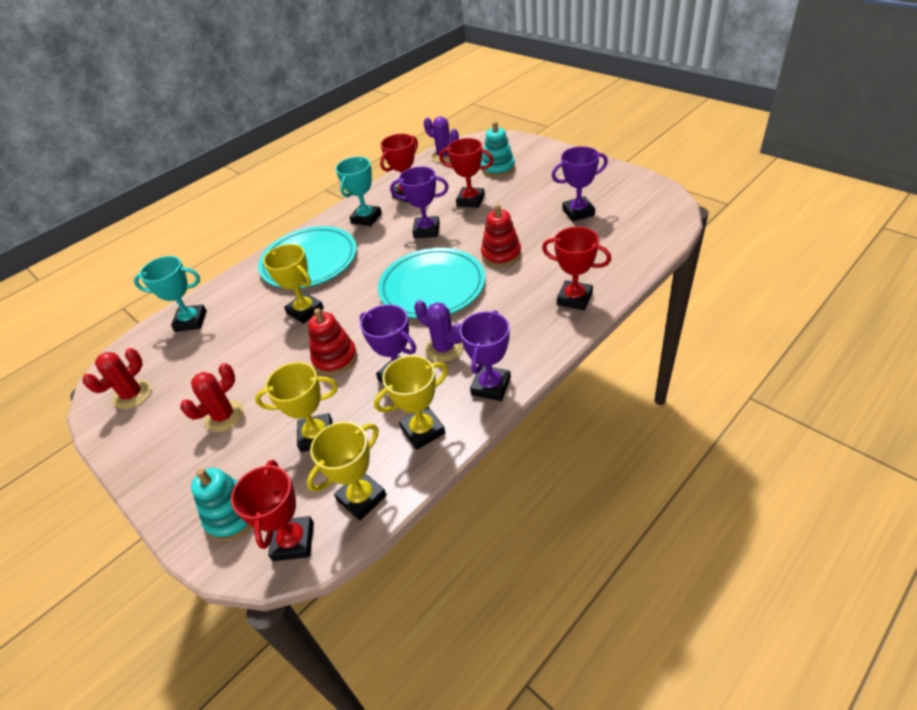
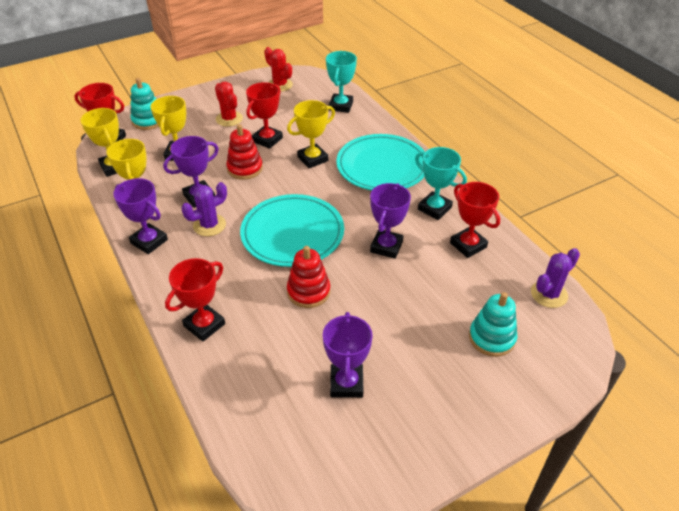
camera: 100 degrees right, 0 degrees up
red trophy [439,138,494,208] -> red trophy moved to [246,82,283,149]

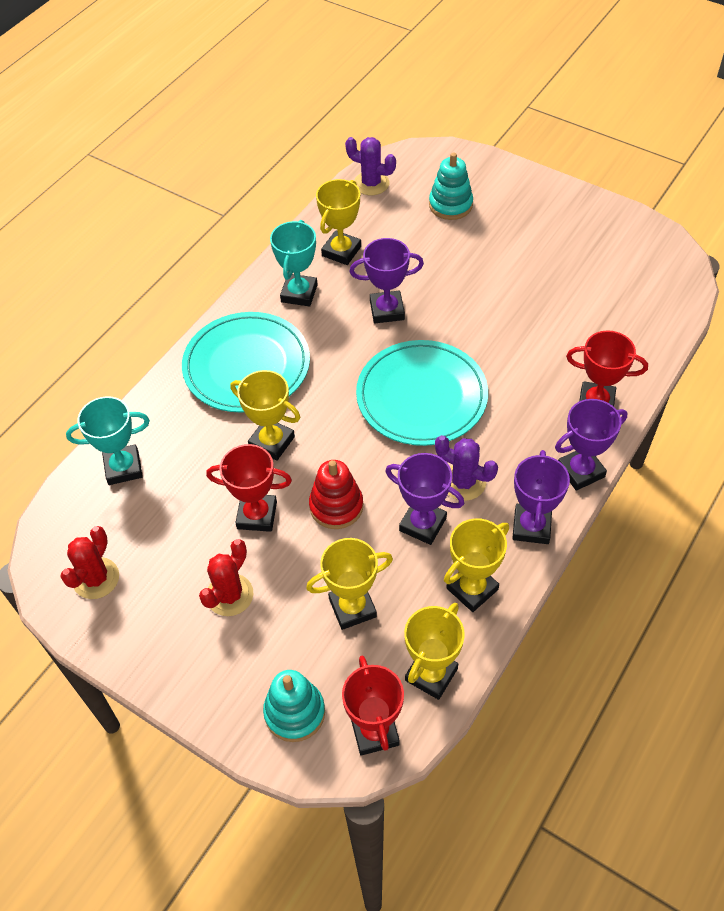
camera: 115 degrees left, 10 degrees up
red stacking toy [287,246,330,308] -> none
purple trophy [323,312,373,398] -> purple trophy moved to [555,399,627,491]
red trophy [450,182,500,258] -> yellow trophy [316,179,361,265]

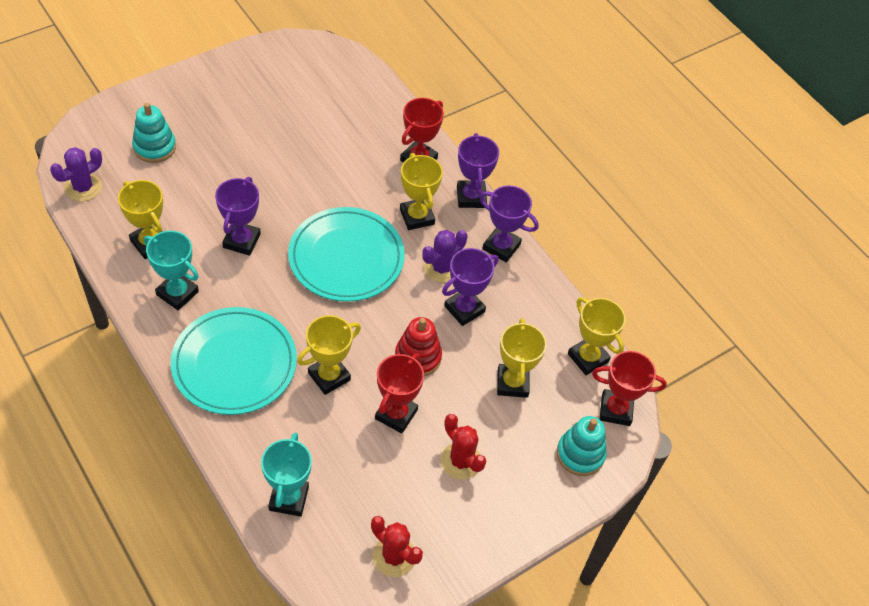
camera: 75 degrees left, 0 degrees up
yellow trophy [444,518,509,612] -> yellow trophy moved to [400,153,443,230]

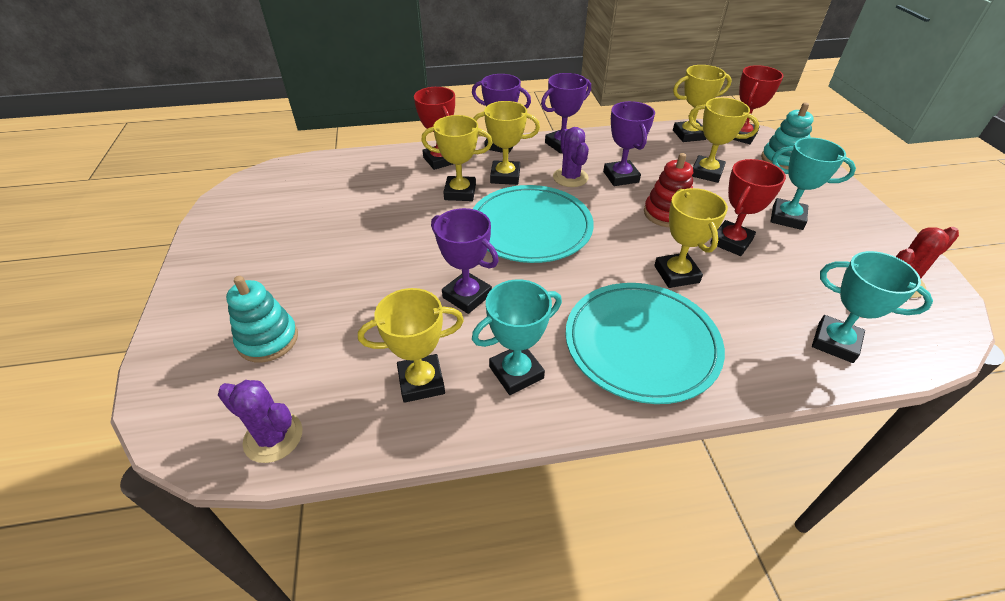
camera: 60 degrees left, 10 degrees down
purple cactus [50,147,102,201] -> purple cactus turned 45 degrees counterclockwise [218,380,303,463]
red trophy [375,353,424,433] -> red trophy turned 75 degrees clockwise [710,159,786,256]
red cactus [441,414,486,480] -> turquoise trophy [771,137,856,230]
none -> yellow trophy [421,115,492,201]

